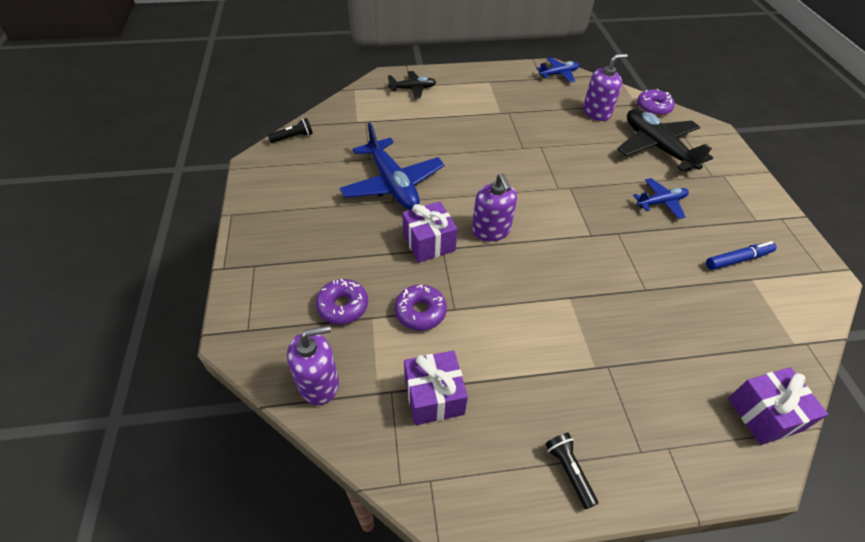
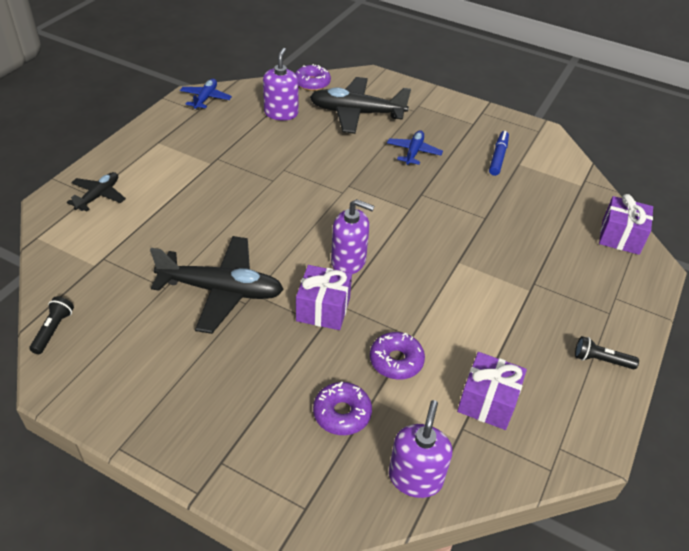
camera: 55 degrees left, 5 degrees down
blue plane [339,122,445,210] -> black plane [150,236,284,334]

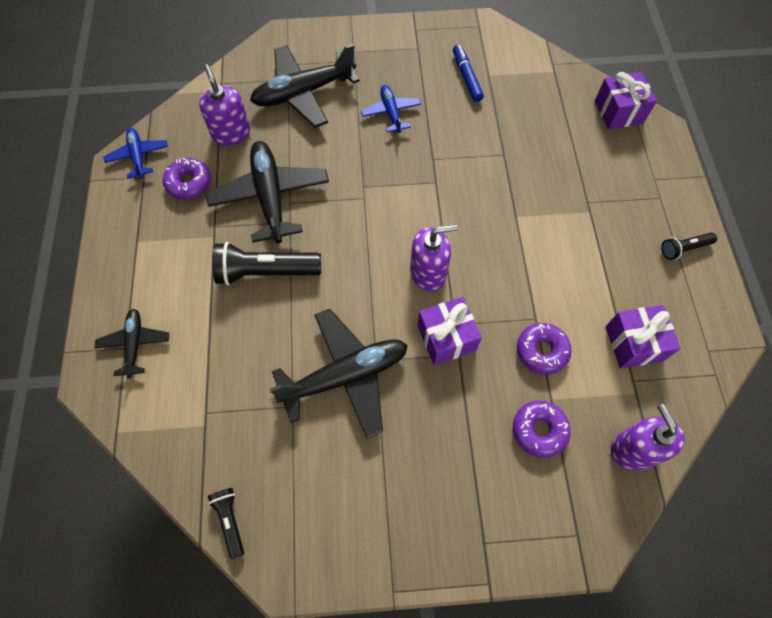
camera: 30 degrees left, 20 degrees up
purple donut [295,64,331,91] -> purple donut moved to [162,158,211,199]
none -> black plane [206,141,329,243]
none -> black flashlight [212,242,321,285]

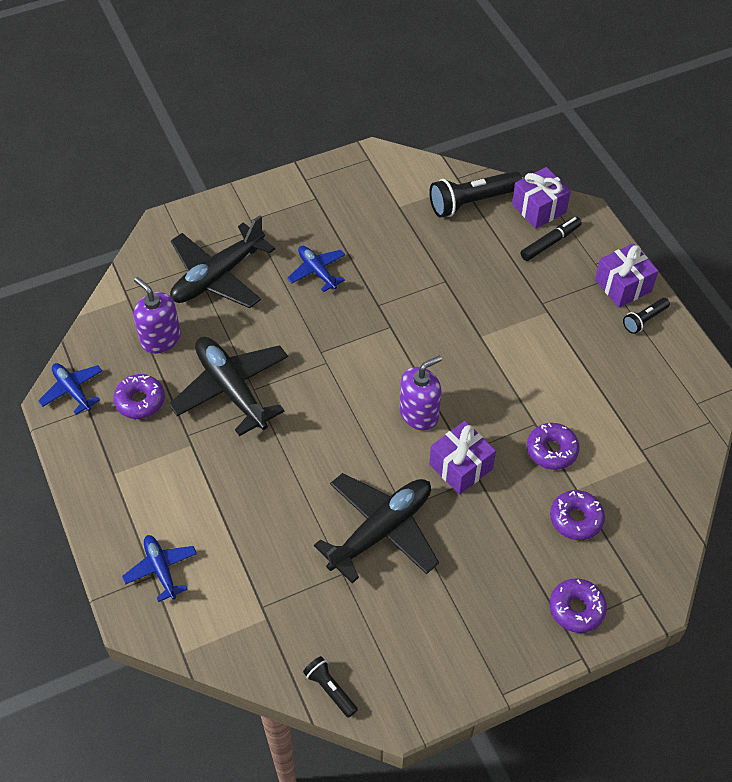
camera: 20 degrees left, 10 degrees down
black plane [95,309,169,378] -> blue plane [122,535,197,602]
black flashlight [212,242,321,285] -> black flashlight moved to [429,171,522,218]
blue marker [453,44,484,102] -> none
purple gift [606,305,681,369] -> purple gift moved to [595,243,658,307]
purple soap dispenser [611,404,685,471] -> none
none -> black marker [521,217,582,261]
none -> purple donut [550,578,607,633]

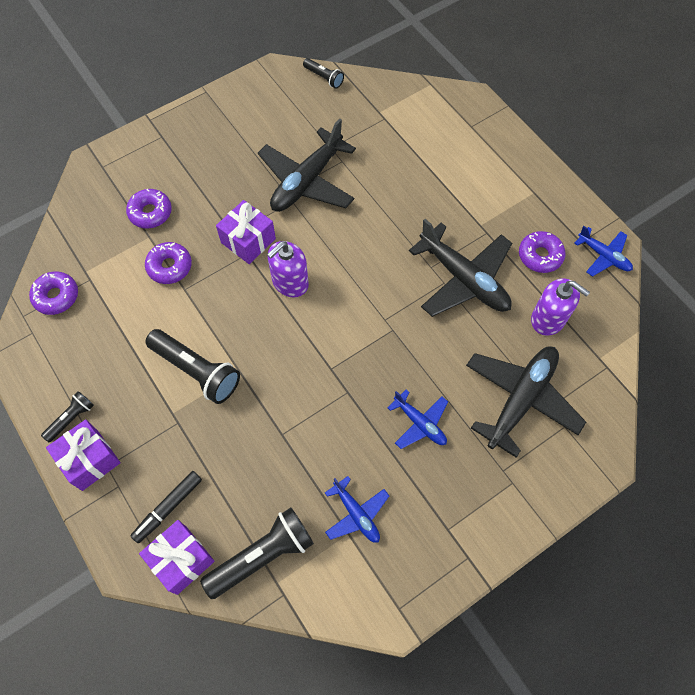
camera: 170 degrees right, 10 degrees up
blue plane [122,535,197,602] -> blue plane moved to [325,476,389,543]
purple donut [550,578,607,633] -> purple donut moved to [29,271,78,315]
none -> black flashlight [145,329,240,404]

